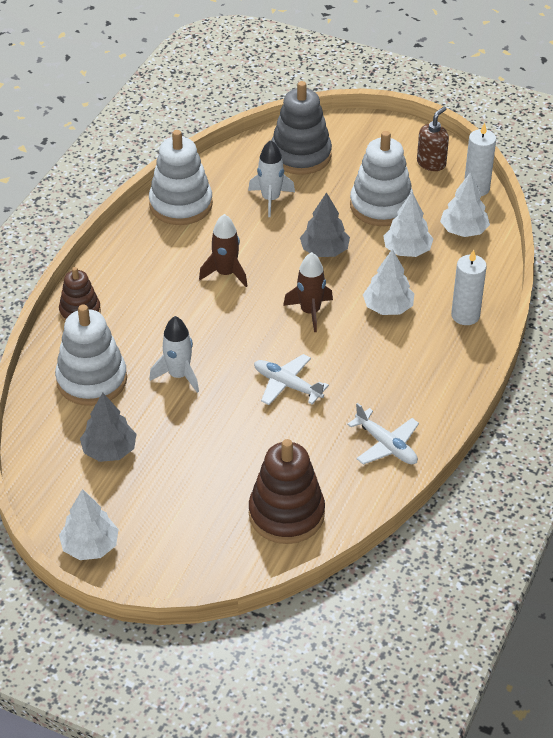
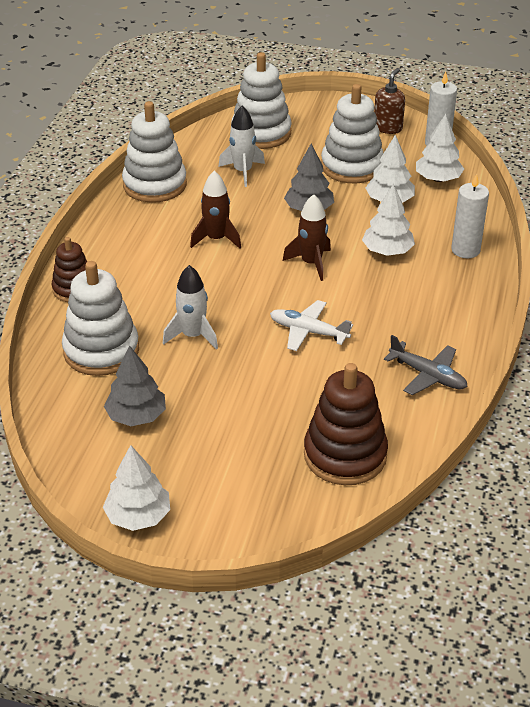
camera: 10 degrees left, 5 degrees down
grey stacking toy [272,81,332,175] -> white stacking toy [231,52,292,149]
white plane [347,403,419,465] -> grey plane [384,335,468,395]

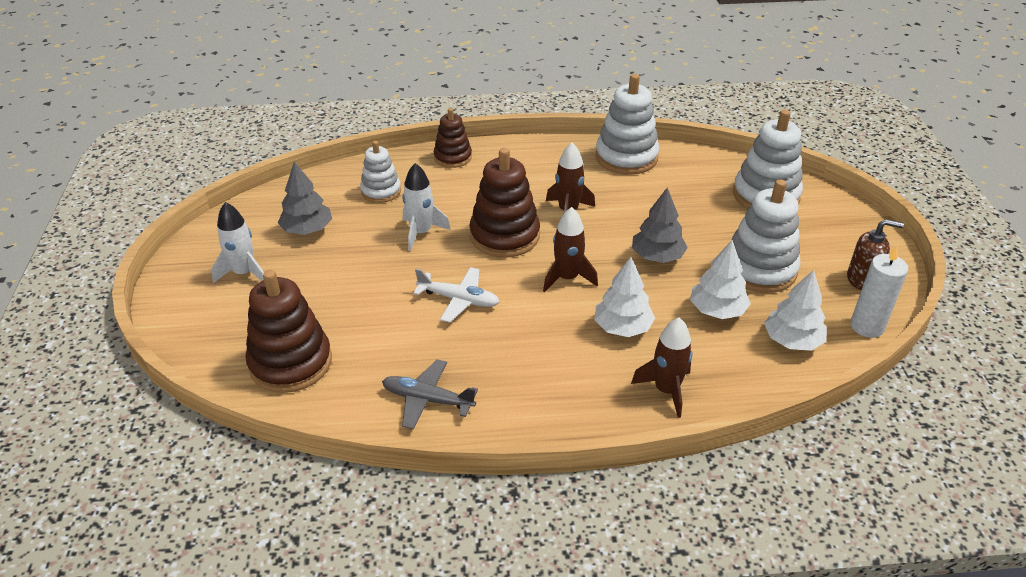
camera: 70 degrees right, 0 degrees up
white stacking toy [62,261,139,376] -> white stacking toy [360,141,401,203], size x0.61
white tree [103,445,170,531] -> none
white rocket [218,106,265,187] -> white rocket moved to [211,202,264,283]
white plane [270,300,353,351] -> white plane turned 105 degrees clockwise [413,267,500,323]
grey plane [384,335,468,395] -> grey plane turned 90 degrees clockwise [382,359,478,429]
white candle [451,174,489,258] -> brown rocket [631,317,693,418]
none -> brown stacking toy [469,148,540,258]

